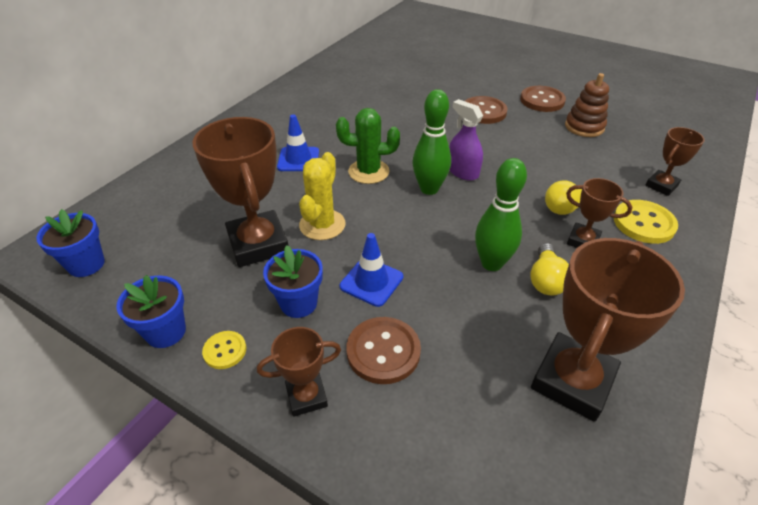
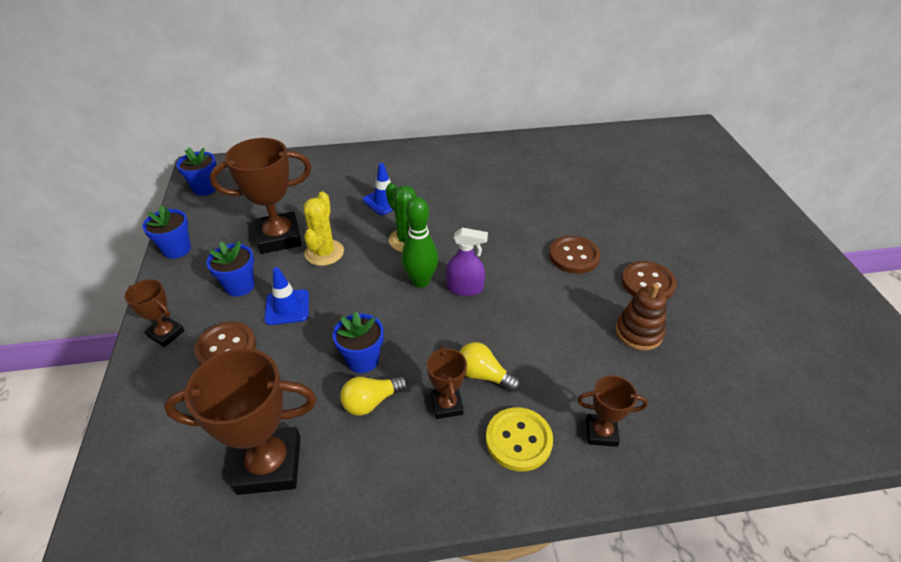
camera: 50 degrees right, 0 degrees up
brown trophy [192,117,288,267] -> brown trophy turned 45 degrees clockwise [210,138,311,254]
yellow button [202,331,246,369] -> none
yellow cactus [299,152,346,240] -> yellow cactus turned 60 degrees counterclockwise [303,192,344,266]
purple spray bottle [449,99,483,181] -> purple spray bottle turned 90 degrees clockwise [446,228,488,296]
green bowling pin [475,158,527,271] -> blue flower pot [333,311,384,373]

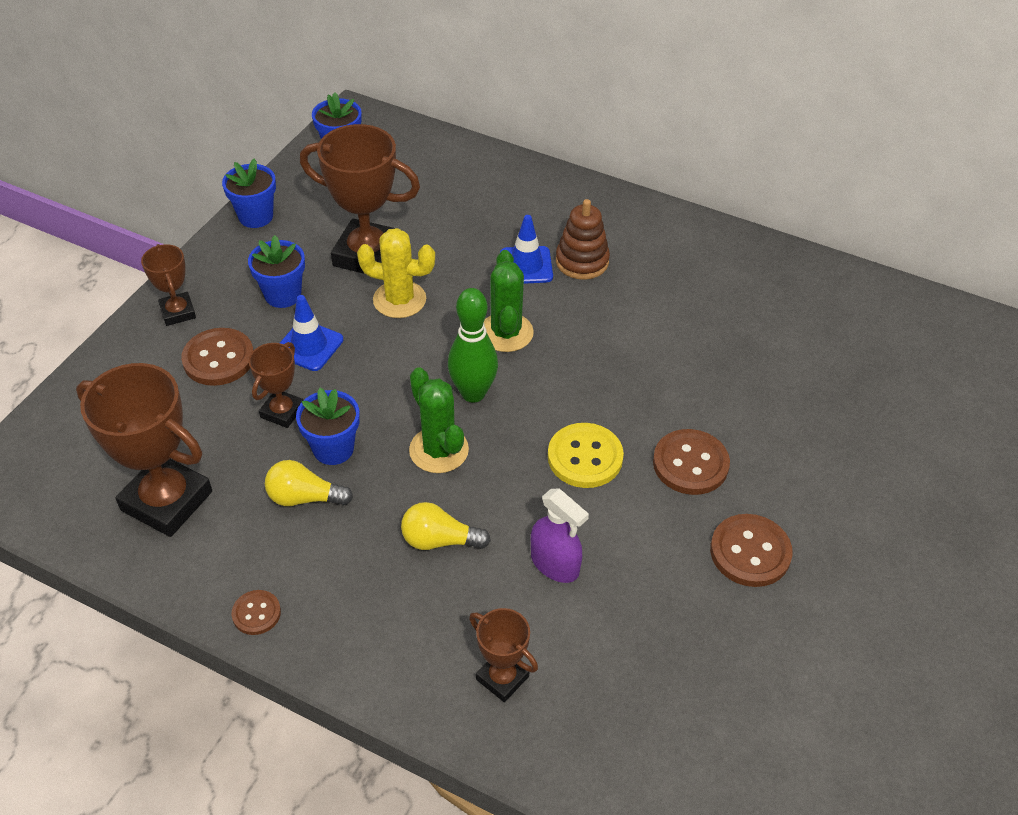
camera: 35 degrees right, 5 degrees up
yellow cactus [303,192,344,266] -> yellow cactus turned 60 degrees clockwise [357,228,435,318]
brown trophy [427,346,467,419] -> brown trophy moved to [249,342,303,428]
purple spray bottle [446,228,488,296] -> purple spray bottle moved to [531,489,589,583]
yellow light bulb [460,342,520,392] -> yellow light bulb turned 60 degrees counterclockwise [401,502,491,550]
yellow button [486,407,553,471] -> yellow button moved to [548,423,624,488]
brown stacking toy [616,283,666,351] -> brown stacking toy moved to [556,199,610,280]
none -> brown button [232,590,281,635]
none -> green cactus [409,367,469,473]

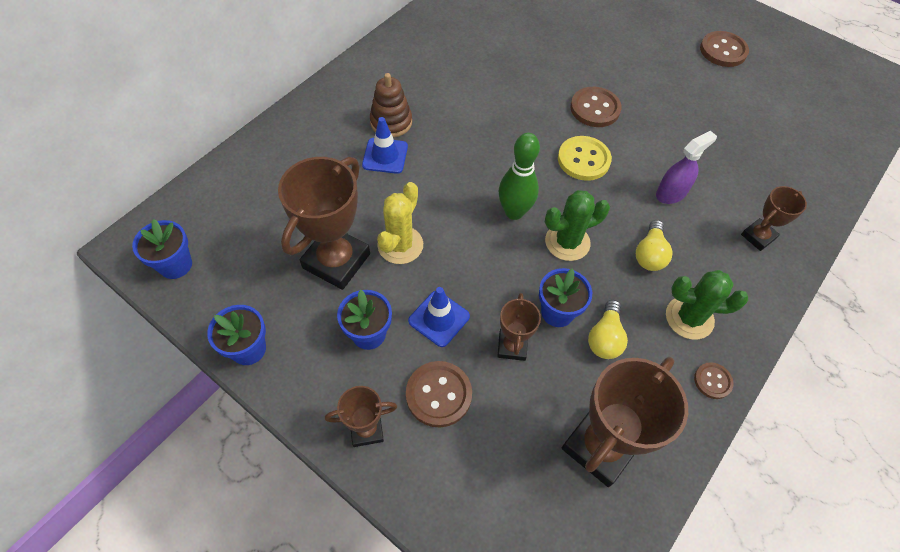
camera: 80 degrees left, 10 degrees up
brown trophy [249,342,303,428] -> brown trophy turned 60 degrees clockwise [497,293,541,361]
green cactus [484,250,534,352] -> green cactus moved to [666,270,748,340]
brown button [710,514,793,587] -> brown button moved to [700,31,749,67]

